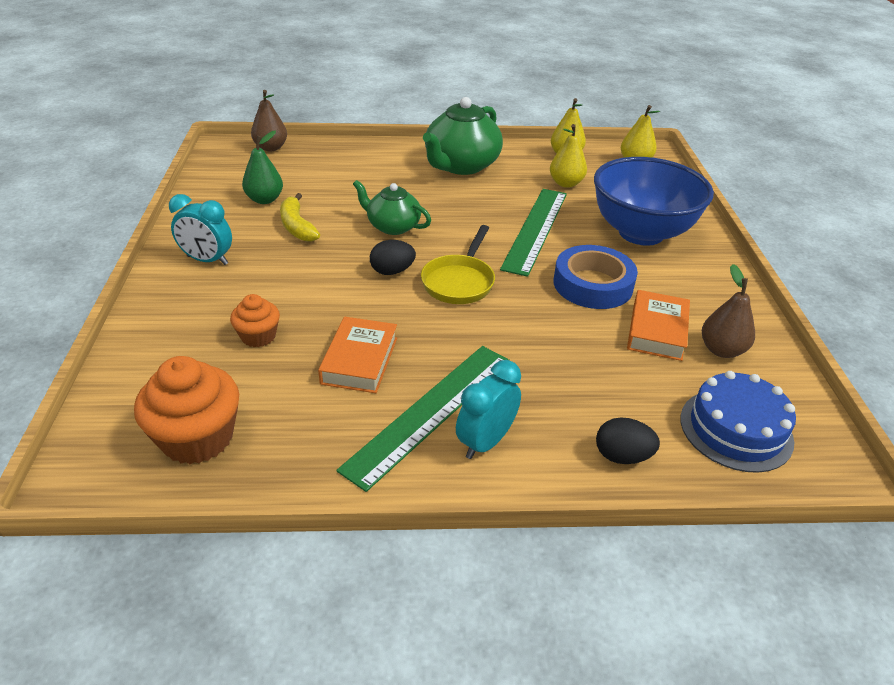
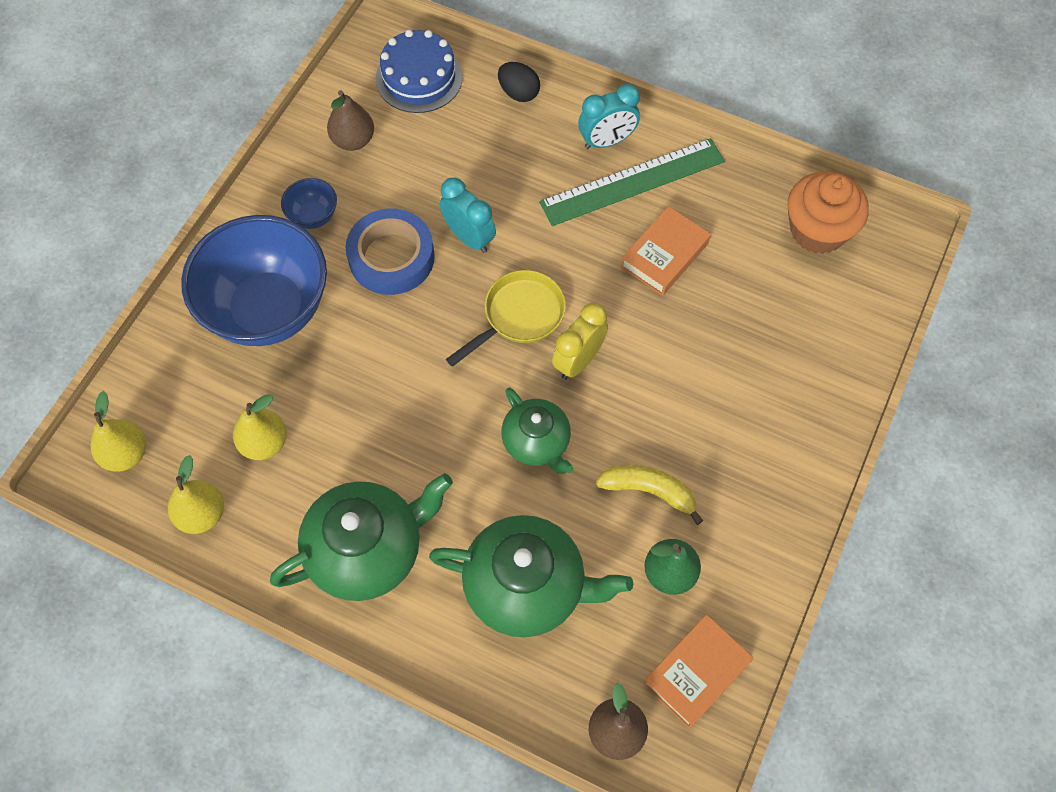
camera: 150 degrees left, 25 degrees up
turquoise clock [169,194,232,265] -> turquoise clock moved to [440,177,496,253]
orange cupcake [230,294,280,347] -> none
yellow banana [280,193,320,242] -> yellow banana turned 75 degrees counterclockwise [595,465,703,525]
black egg [370,240,416,275] -> yellow clock [552,303,608,380]
green ruler [500,189,567,277] -> none
orange book [627,290,690,361] -> orange book moved to [643,614,753,728]
none -> blue bowl [281,178,337,229]
none -> green teapot [429,515,633,637]

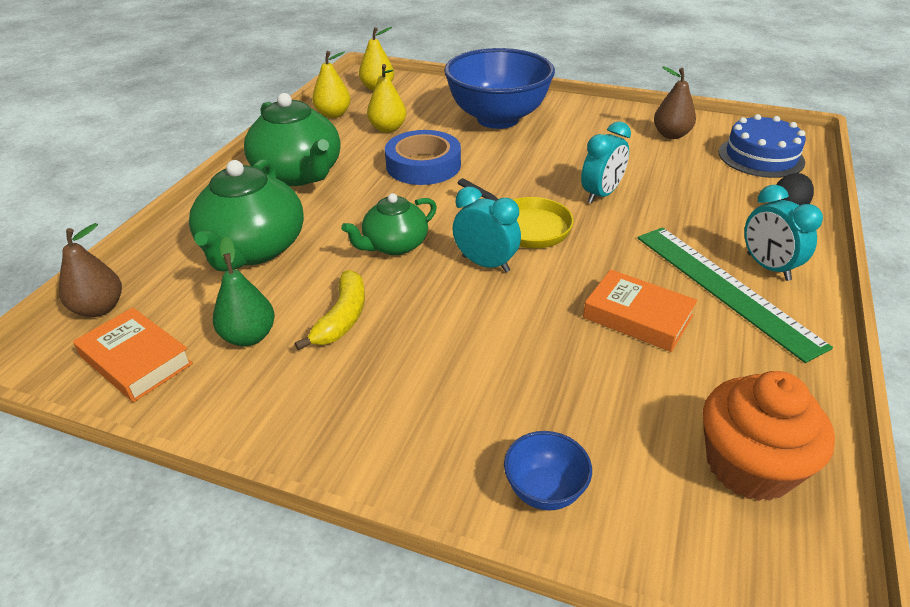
camera: 85 degrees right, 25 degrees down
blue bowl [281,178,337,229] -> blue bowl moved to [504,431,592,511]
blue tape [346,208,435,295] -> blue tape moved to [385,130,461,185]
yellow clock [552,303,608,380] -> turquoise clock [452,187,521,272]

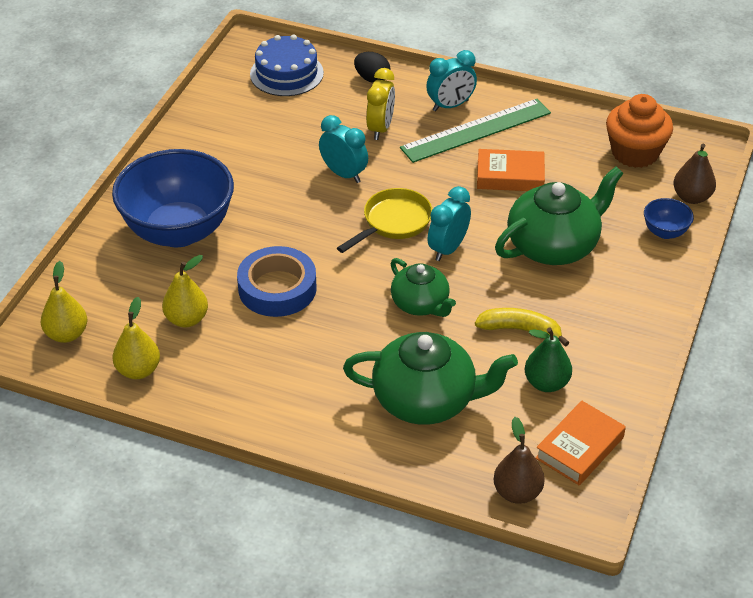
camera: 90 degrees left, 5 degrees up
green teapot [244,93,341,186] -> green teapot moved to [495,167,624,265]
orange book [583,269,698,352] -> orange book turned 60 degrees clockwise [477,149,545,191]
brown pear [654,66,696,139] -> brown pear moved to [673,144,716,204]
none -> yellow clock [366,68,395,140]

